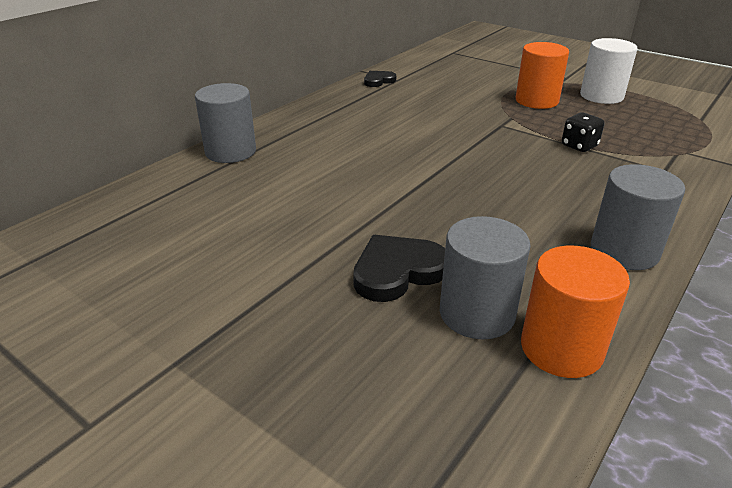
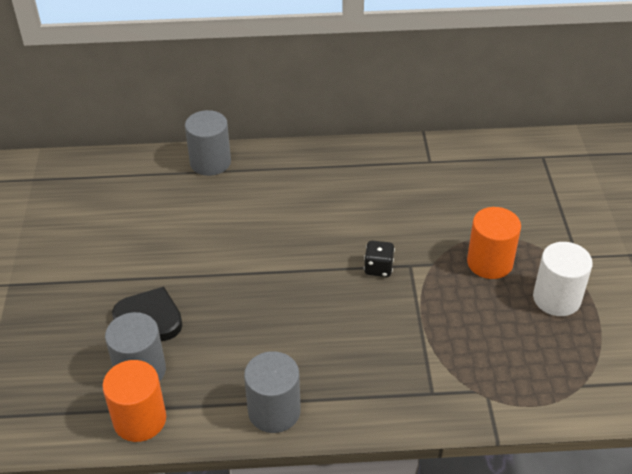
camera: 50 degrees right, 10 degrees up
black heart [364,71,396,87] -> none
black dice [562,113,605,152] -> black dice moved to [364,240,395,277]

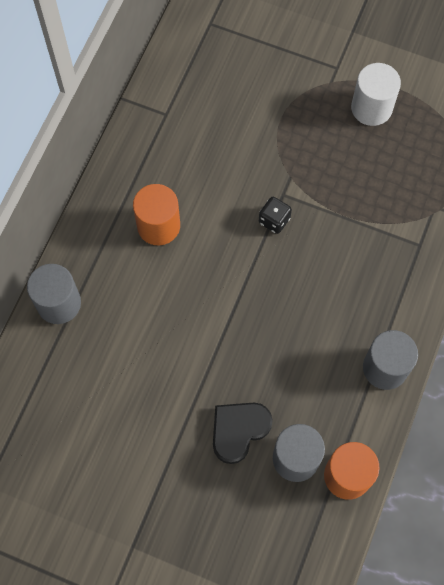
camera: 65 degrees left, 25 degrees up
orange cylinder [467,207,521,279] -> orange cylinder moved to [133,184,180,245]

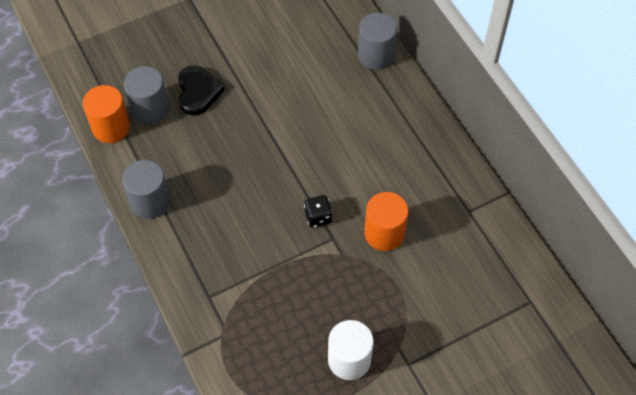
camera: 130 degrees right, 10 degrees down
orange cylinder [133,184,180,245] -> orange cylinder moved to [364,192,408,251]

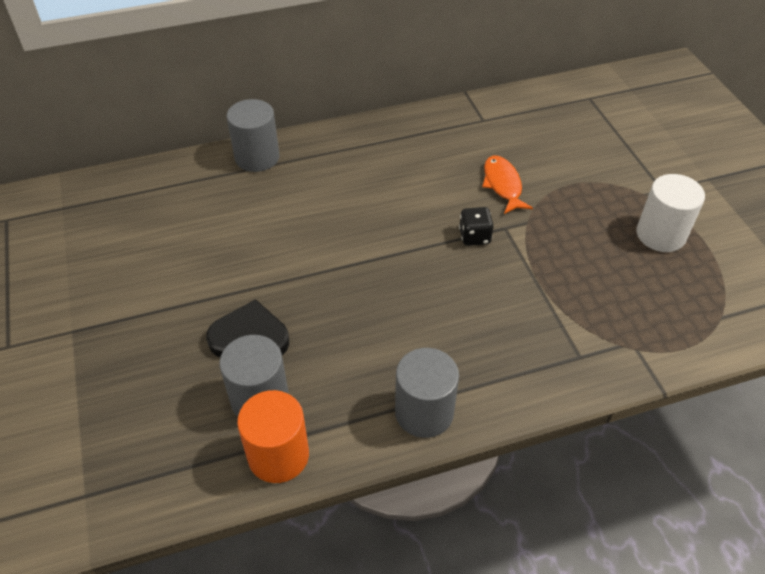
camera: 80 degrees left, 10 degrees down
orange cylinder [364,192,408,251] -> orange fish [482,155,533,214]

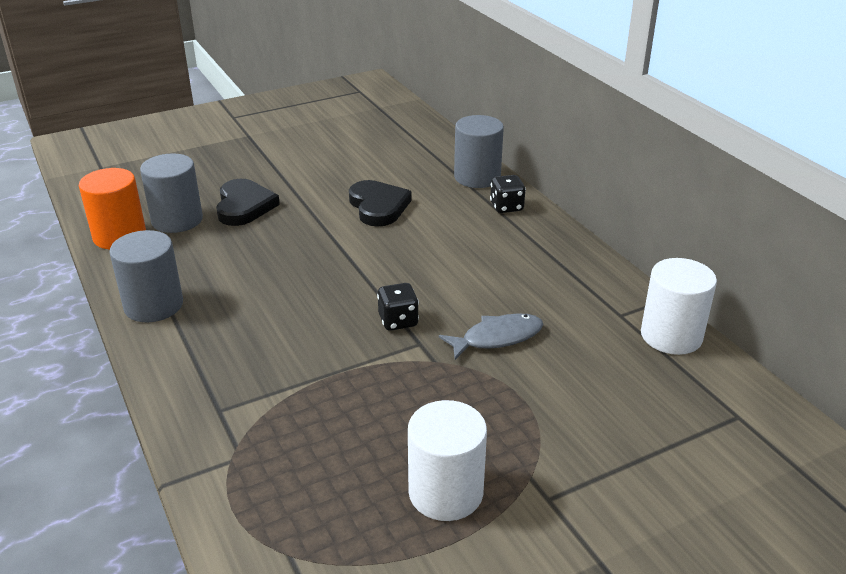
camera: 80 degrees right, 15 degrees down
orange fish [482,155,533,214] -> grey fish [439,313,544,360]
none -> black heart [349,180,412,227]
none -> black dice [490,175,526,213]
none -> white cylinder [641,258,717,355]

